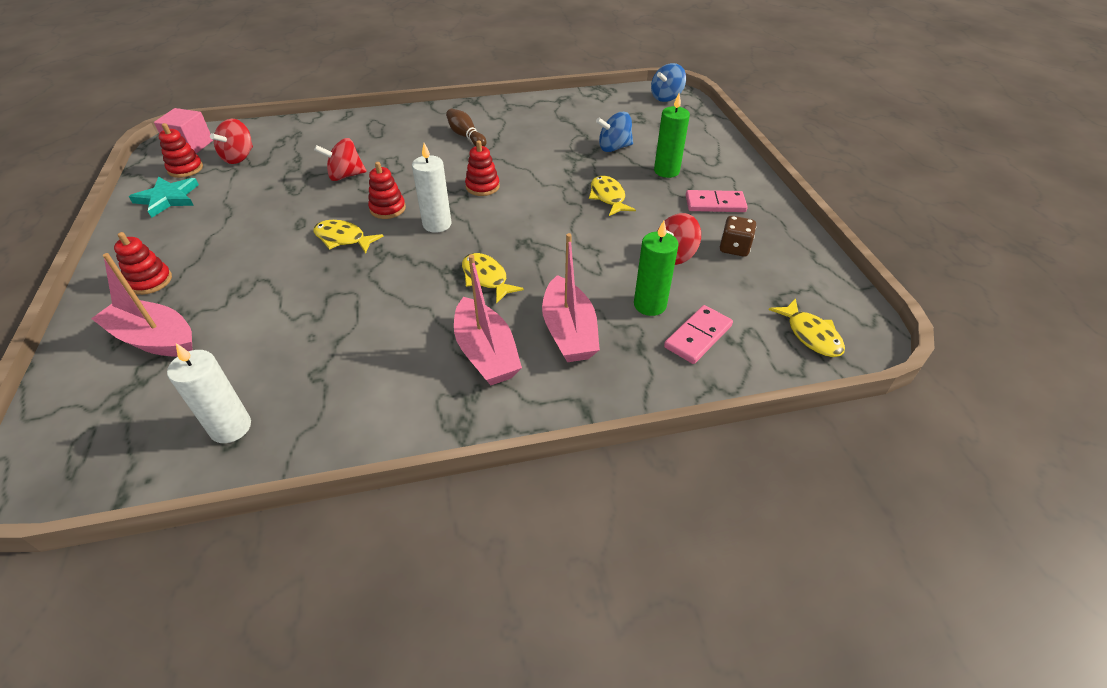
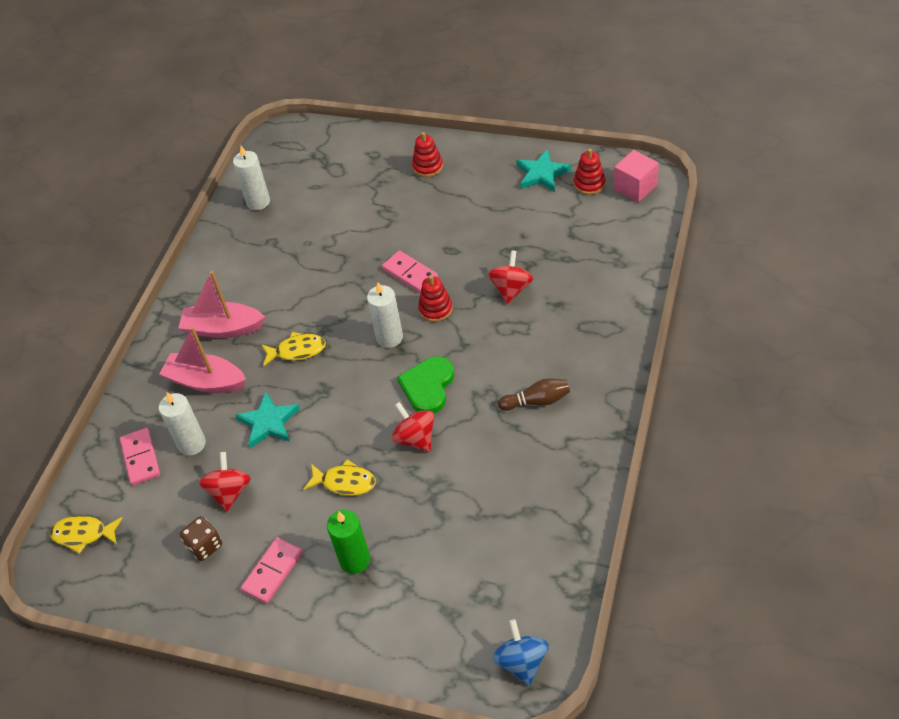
camera: 125 degrees right, 5 degrees up
pink boat [91,253,193,357] -> none
red spinning top [210,119,253,164] -> red spinning top moved to [392,402,434,452]
yellow fish [313,220,383,253] -> pink domino [382,250,438,293]
red stacking toy [465,140,500,196] -> green heart [397,356,454,413]
blue spinning top [596,112,633,152] -> none
green candle [634,221,679,316] -> white candle [159,392,206,456]
none -> turquoise star [235,392,300,448]

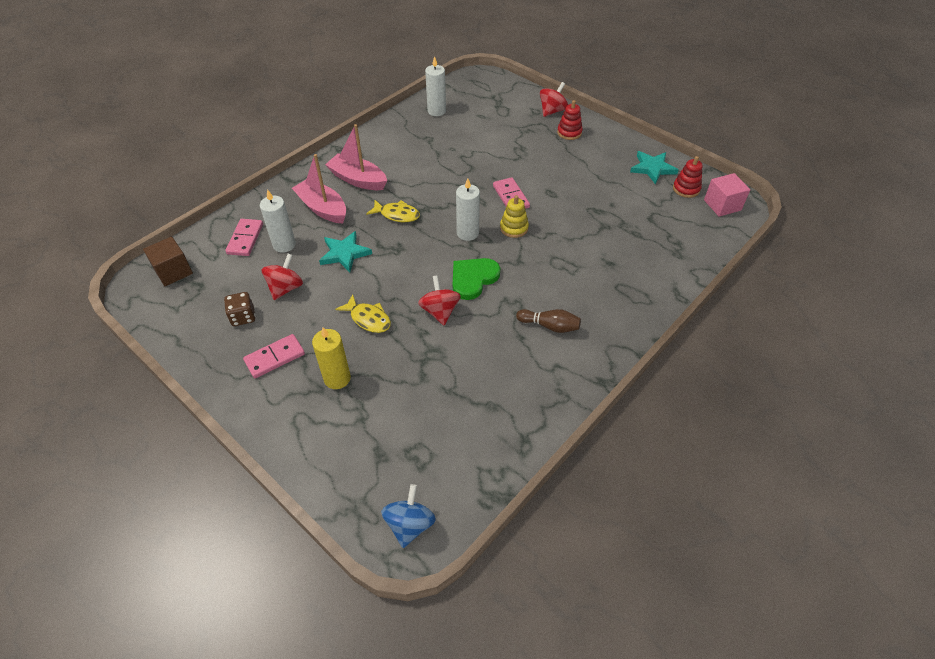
camera: 20 degrees right, 0 degrees up
yellow fish [50,516,123,554] -> brown cube [143,237,193,286]
green candle [327,510,370,574] -> yellow candle [312,327,351,389]
red stacking toy [418,275,453,322] -> yellow stacking toy [500,195,529,238]
red spinning top [488,250,533,304] -> red spinning top moved to [540,82,568,117]

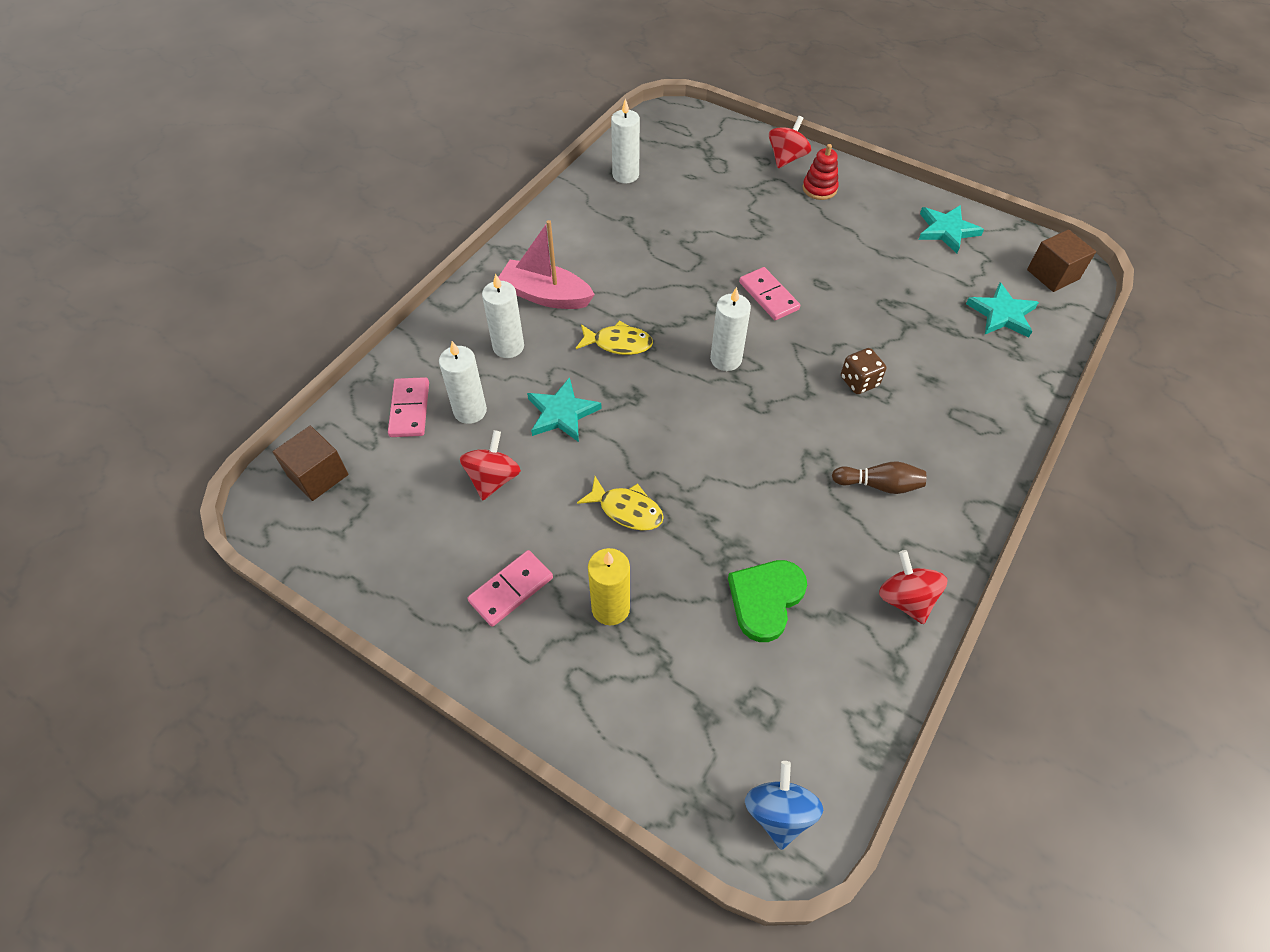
camera: 10 degrees left, 5 degrees up
brown dice [224,292,255,326] -> brown dice moved to [841,348,886,394]
pink boat [292,154,346,223] -> white candle [482,273,524,358]
red spinning top [418,275,461,325] -> red spinning top moved to [879,550,947,624]
green heart [453,258,500,300] -> green heart moved to [728,560,807,642]
yellow stacking toy [500,195,529,238] -> none
red stacking toy [673,156,703,198] -> none
pink cube [704,173,750,217] -> brown cube [1027,229,1096,292]
none -> turquoise star [966,282,1039,338]

